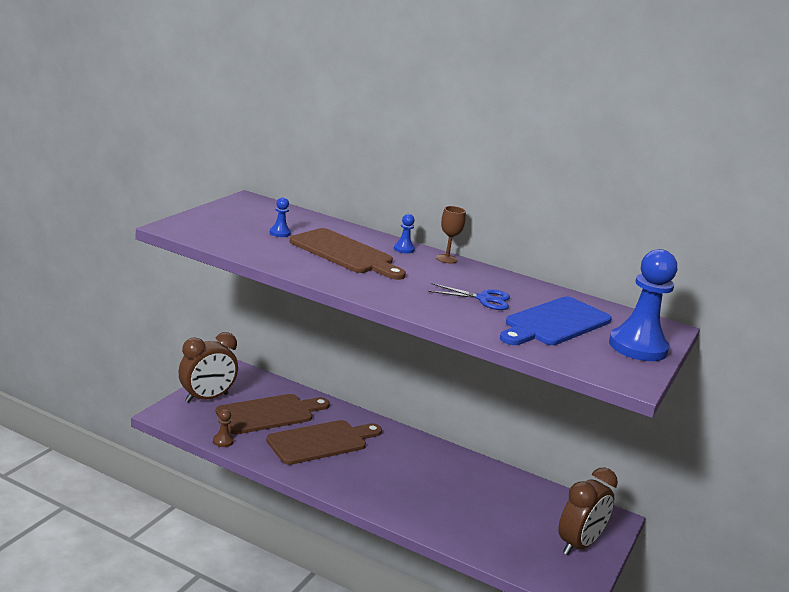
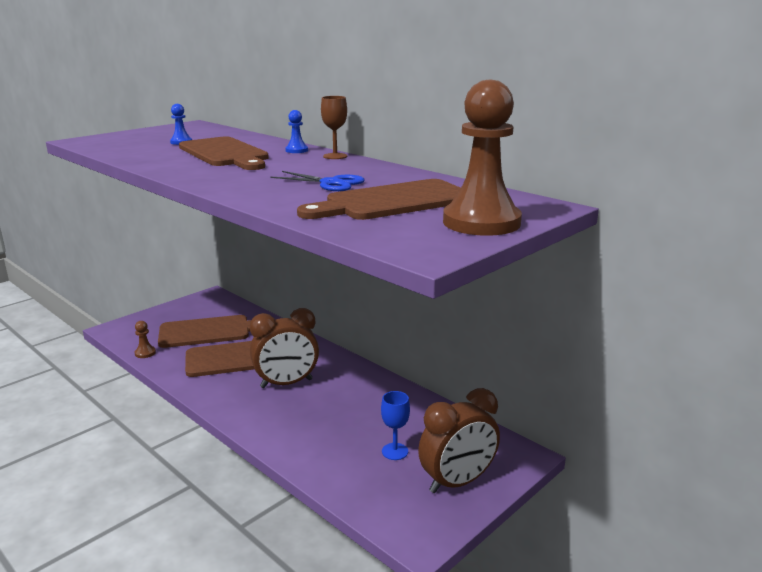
camera: 20 degrees right, 0 degrees up
brown clock [179,332,238,403] -> brown clock moved to [250,308,319,388]
blue cutting board [500,296,612,345] -> brown cutting board [297,179,461,220]
blue pawn [609,249,677,361] -> brown pawn [443,79,522,236]
none -> blue goblet [381,391,410,460]

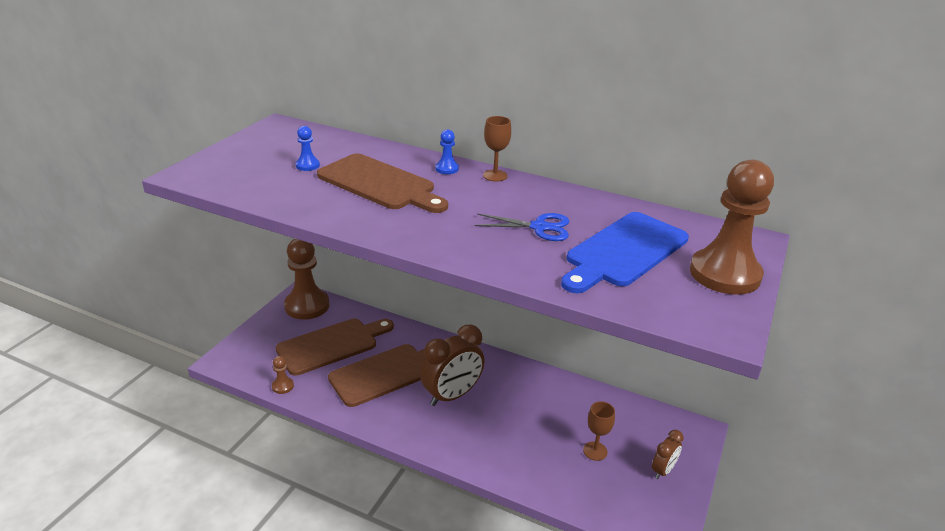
camera: 20 degrees left, 10 degrees up
brown cutting board [297,179,461,220] -> blue cutting board [561,212,689,293]
blue goblet [381,391,410,460] -> brown goblet [583,401,615,461]
brown clock [418,388,500,493] -> brown clock [652,430,684,479], size x0.53
none -> brown pawn [284,239,329,320]

